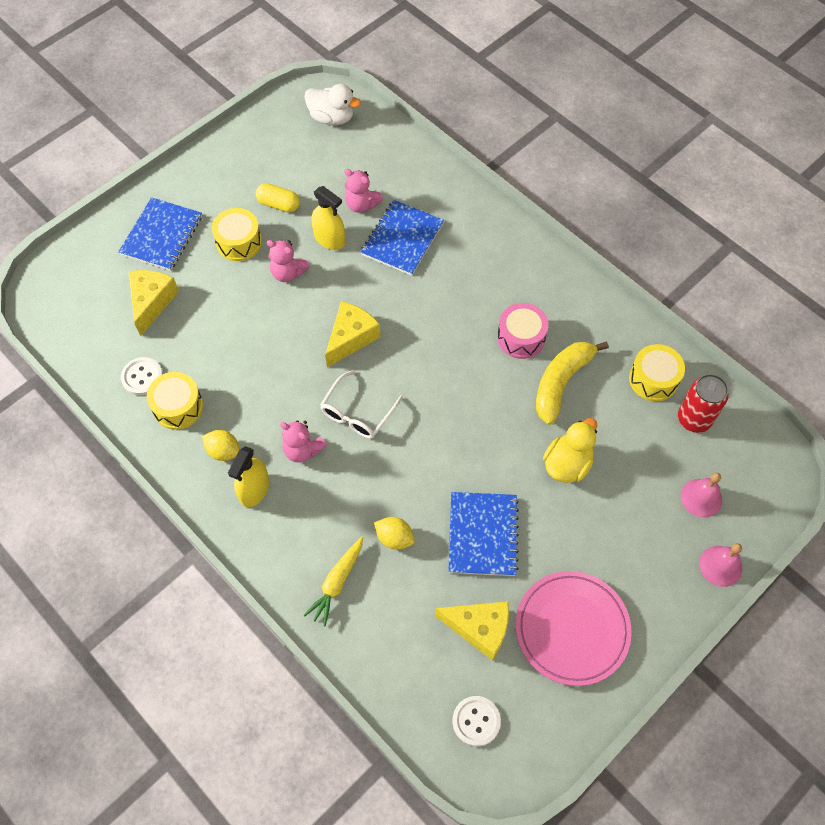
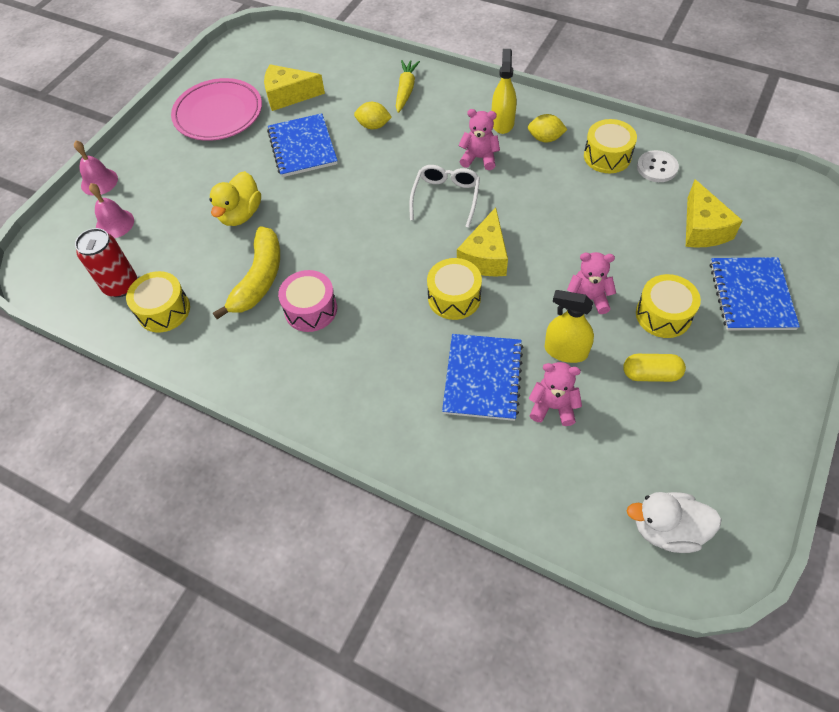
camera: 165 degrees right, 5 degrees down
white button [452,696,501,746] -> none
none -> yellow drum [427,258,482,320]

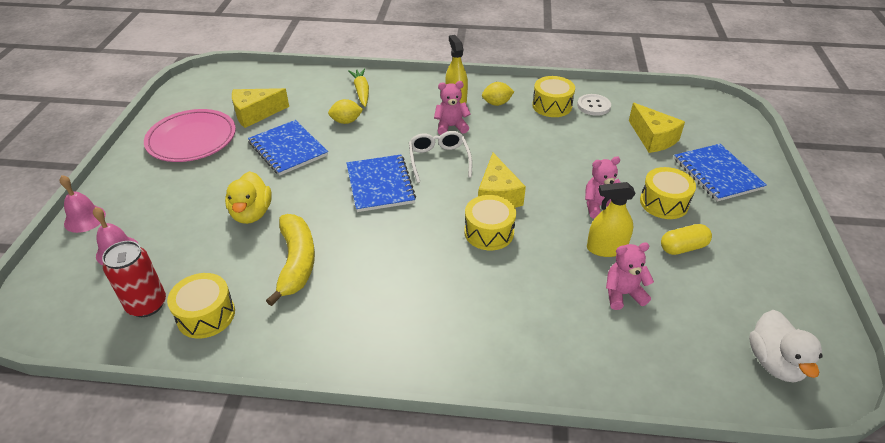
camera: 25 degrees left, 15 degrees down
pink drum [278,270,337,332] -> none
blue notebook [442,334,523,421] -> blue notebook moved to [346,155,416,212]
white duck [626,492,722,553] -> white duck turned 75 degrees counterclockwise [749,310,822,383]

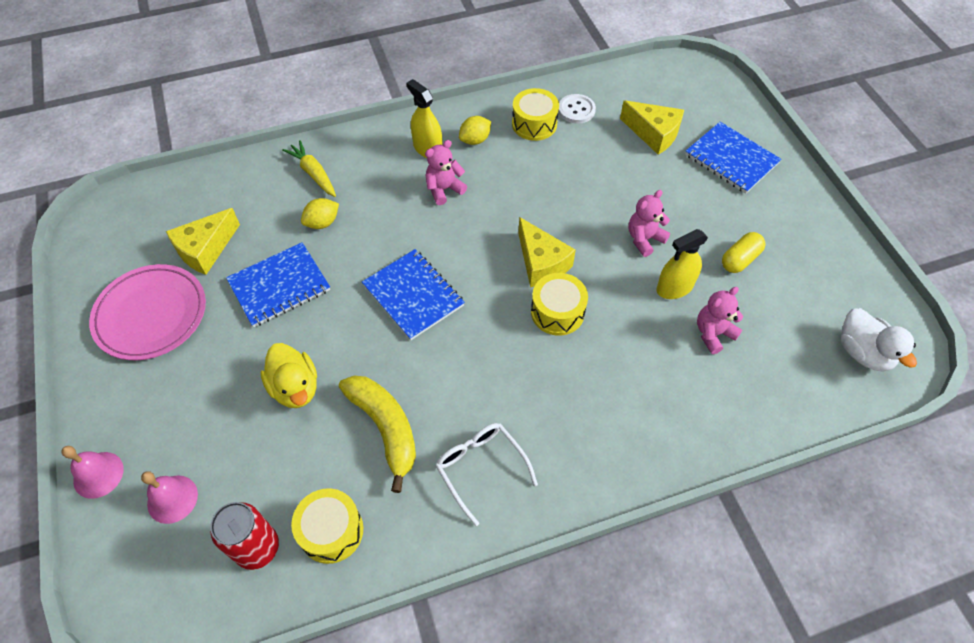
camera: 25 degrees left, 15 degrees up
blue notebook [248,120,328,176] -> blue notebook turned 60 degrees counterclockwise [226,242,330,327]
white glasses [409,131,472,183] -> white glasses moved to [435,423,538,526]
yellow drum [640,167,696,219] -> none

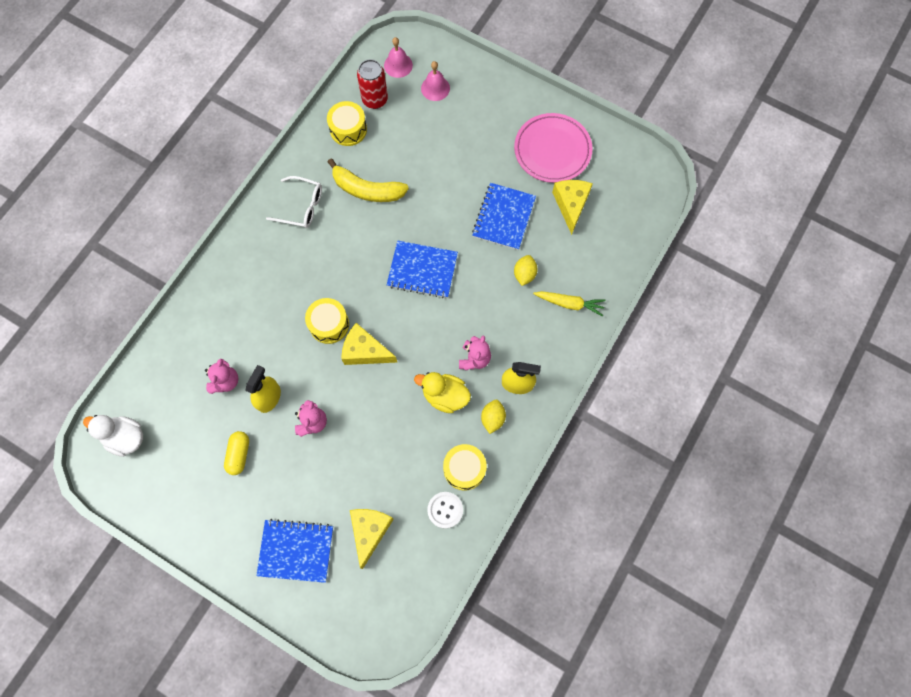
camera: 140 degrees right, 15 degrees up
pink bell [61,446,124,499] -> pink bell moved to [384,37,413,78]
yellow duck [261,343,317,408] -> yellow duck moved to [414,372,471,413]
yellow cheese [620,100,684,155] -> yellow cheese turned 105 degrees clockwise [350,509,394,569]

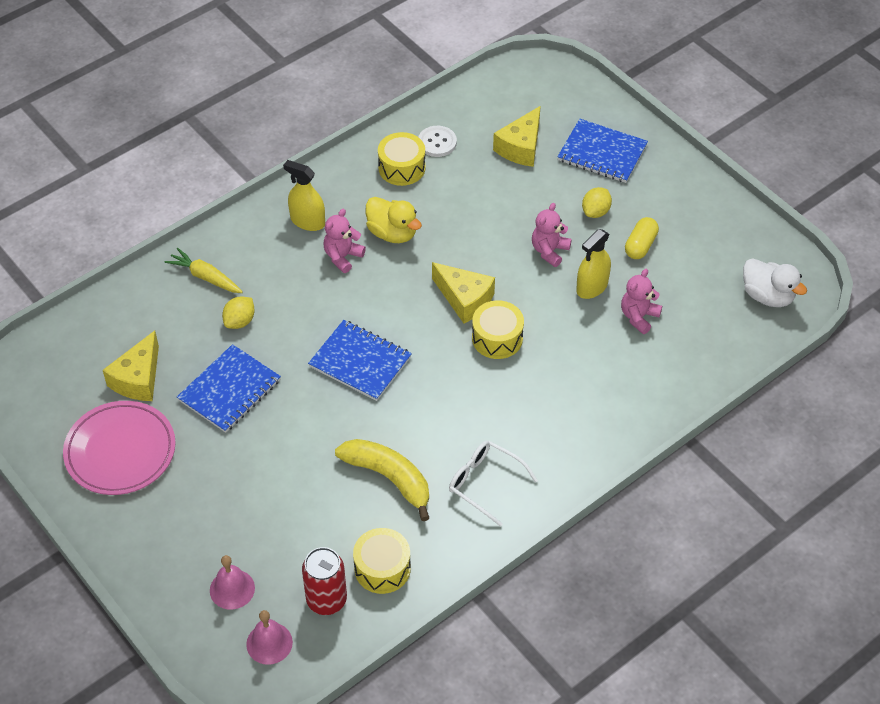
camera: 160 degrees left, 20 degrees down
yellow lemon [481,400,506,434] -> yellow lemon moved to [582,187,612,218]

